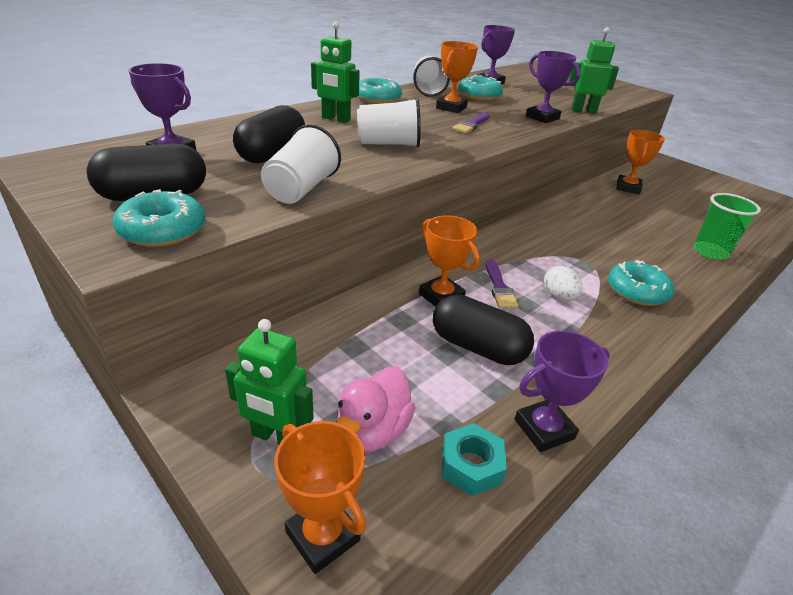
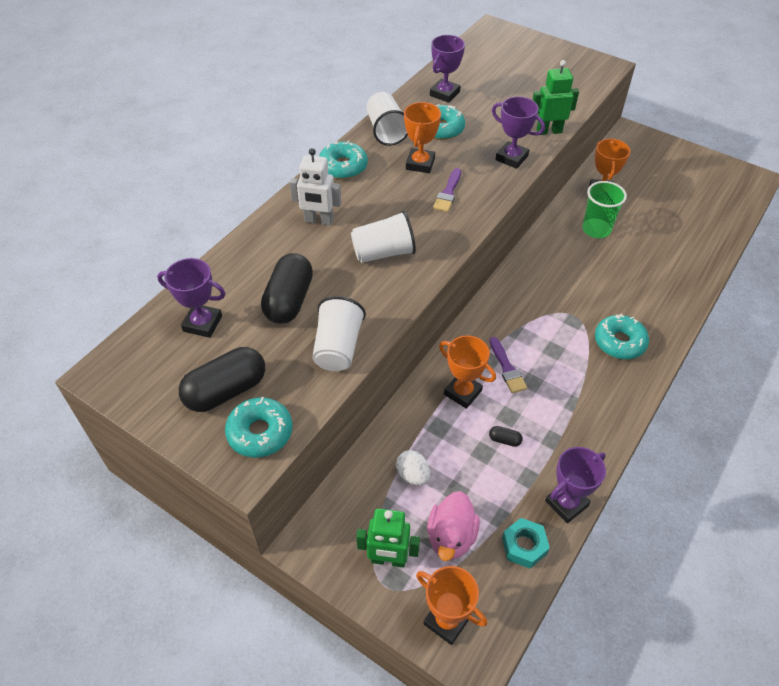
camera: 10 degrees left, 15 degrees up
green robot [311,21,360,123] -> white robot [289,148,341,225]
black capsule [433,294,534,365] -> black capsule [489,426,523,447], size x0.41
white egg [544,266,582,300] -> white egg moved to [396,450,430,486]
green cup [694,193,761,260] -> green cup moved to [582,181,627,238]

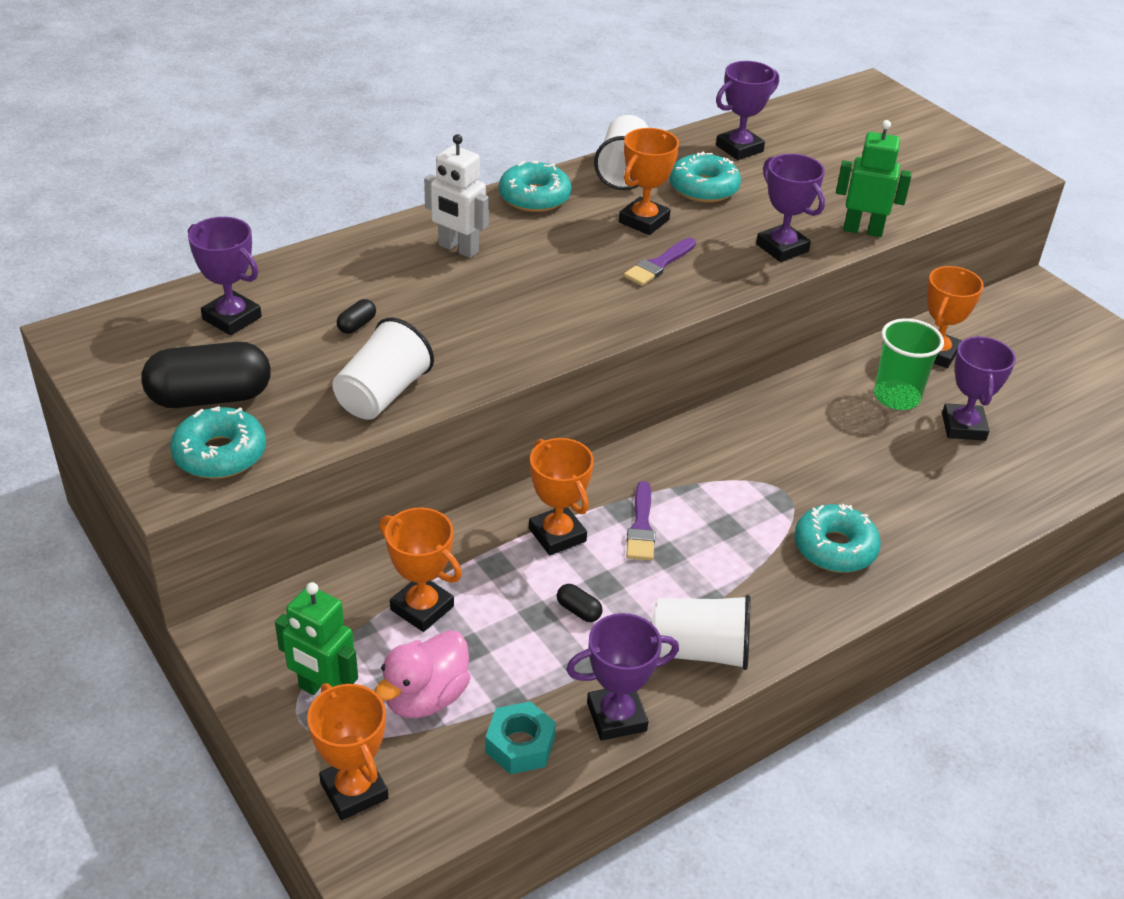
camera: 20 degrees right, 10 degrees down
black capsule [261,253,313,324] -> black capsule [337,299,376,334], size x0.41
white cup [351,211,416,263] -> white cup moved to [652,595,750,670]
white egg [396,450,430,486] -> orange trophy [379,507,462,632]
none -> purple trophy [942,336,1016,441]

